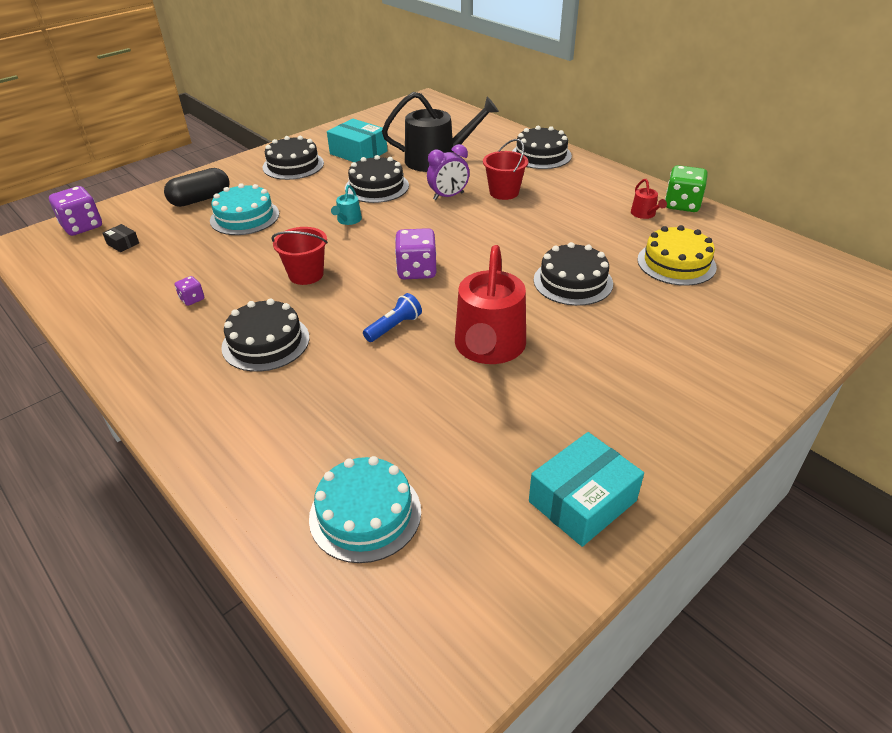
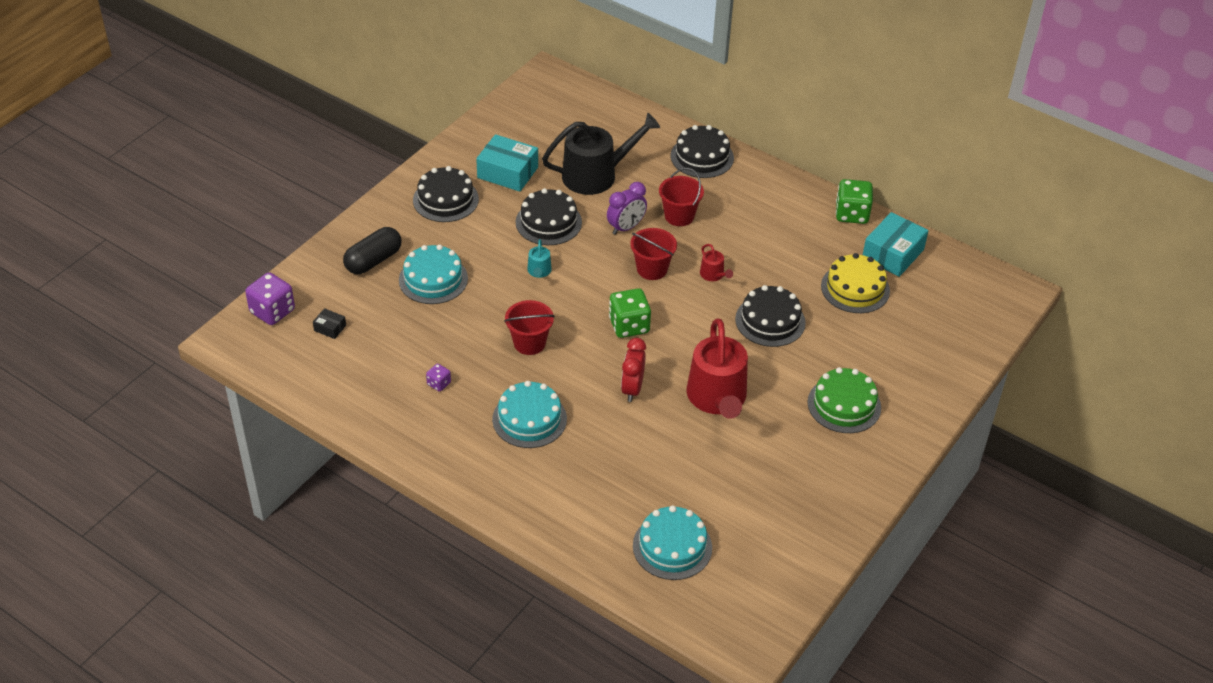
camera: 15 degrees left, 5 degrees up
black cake [221,299,309,372] -> turquoise cake [492,381,567,448]
blue flashlight [363,293,422,342] -> red clock [621,338,646,402]
purple dice [395,228,437,279] -> green dice [609,288,651,338]
turquoise box [529,432,644,547] -> turquoise box moved to [863,212,928,277]
red watering can [631,179,667,219] -> red watering can moved to [700,244,733,281]
none -> red bucket [630,228,677,280]
none -> green cake [808,367,881,433]

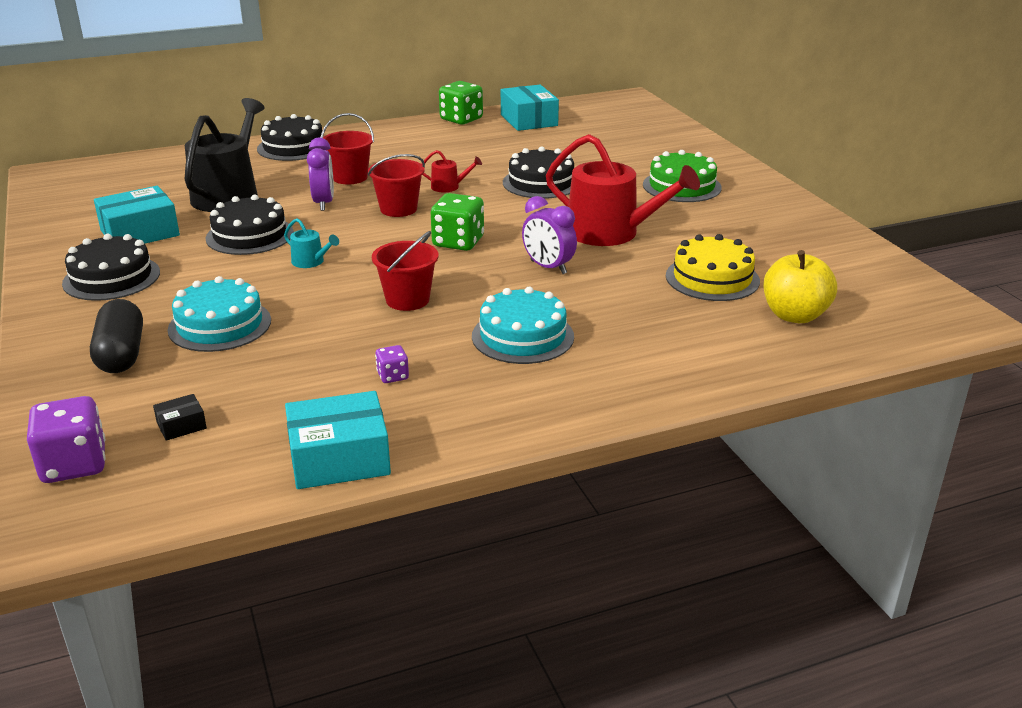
camera: 55 degrees left, 15 degrees down
red clock [621,338,646,402] -> purple clock [522,196,577,274]
turquoise cake [633,506,712,580] -> yellow apple [763,250,837,323]
yellow cake [821,253,890,313] -> yellow cake moved to [666,234,760,301]
none -> turquoise box [285,391,391,489]

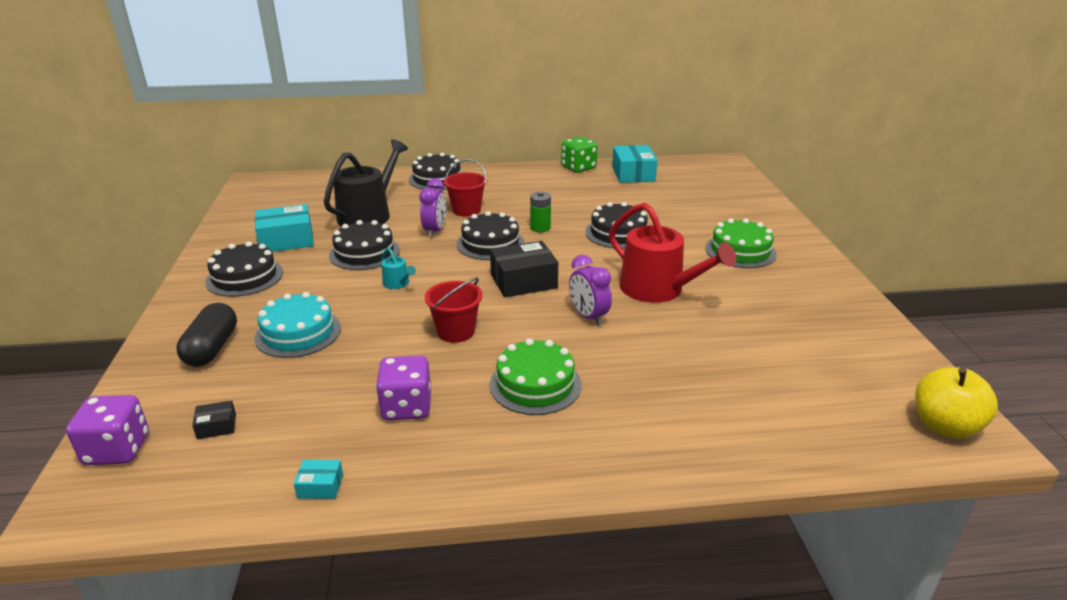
camera: 15 degrees right, 0 degrees up
turquoise box [285,391,391,489] -> turquoise box [294,460,343,499], size x0.47
red bucket [368,154,425,217] -> black cake [457,211,524,260]
purple dice [375,345,409,383] -> purple dice [376,356,431,420], size x1.96
red watering can [422,150,482,192] -> green battery [530,191,551,232]
green dice [431,193,484,251] -> black box [490,241,558,297]
turquoise cake [472,287,574,364] -> green cake [489,338,582,415]
yellow cake [666,234,760,301] -> none
yellow apple [763,250,837,323] -> yellow apple moved to [915,367,998,438]

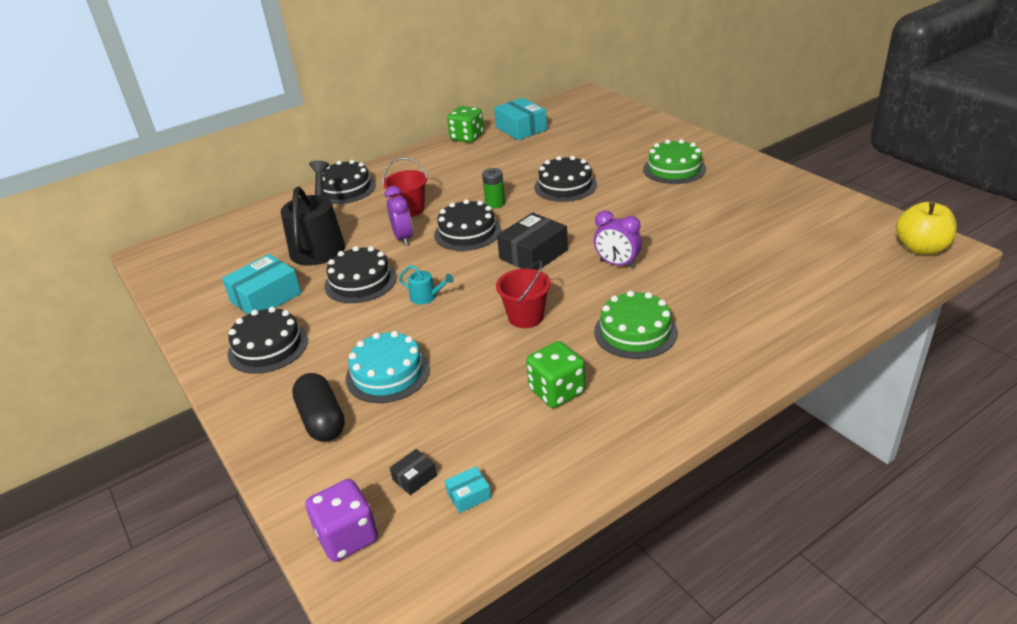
camera: 25 degrees left, 5 degrees up
turquoise box [294,460,343,499] -> turquoise box moved to [445,466,491,513]
purple dice [376,356,431,420] -> green dice [526,341,586,408]
red watering can [609,203,736,303] -> none

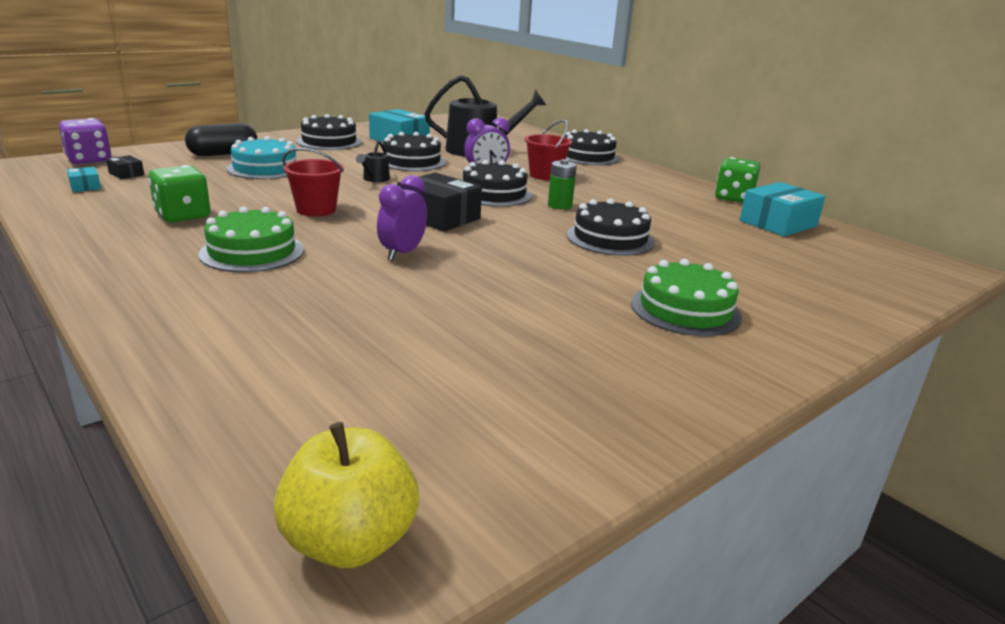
camera: 80 degrees right, 10 degrees down
turquoise watering can [399,265,454,305] -> black watering can [356,141,390,182]

